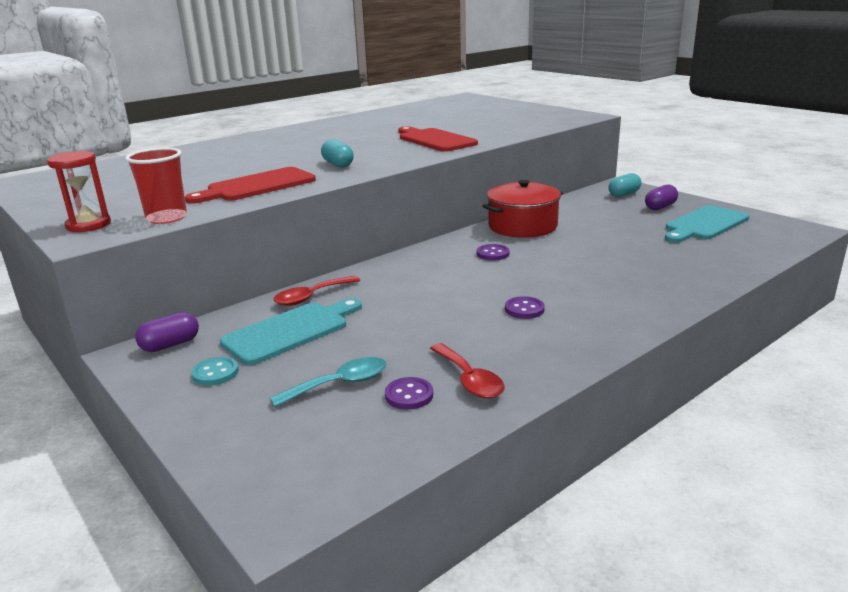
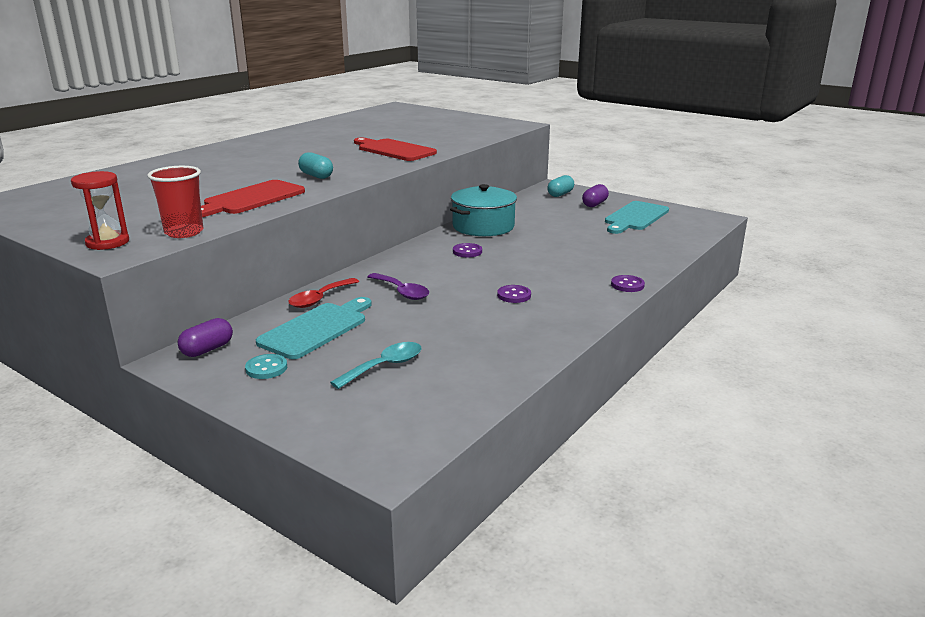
camera: 15 degrees left, 0 degrees up
purple button [385,377,433,410] -> purple button moved to [611,275,645,292]
red spoon [430,343,505,398] -> none
red pot [483,180,563,238] -> turquoise pot [450,184,517,236]
none -> purple spoon [367,273,429,300]

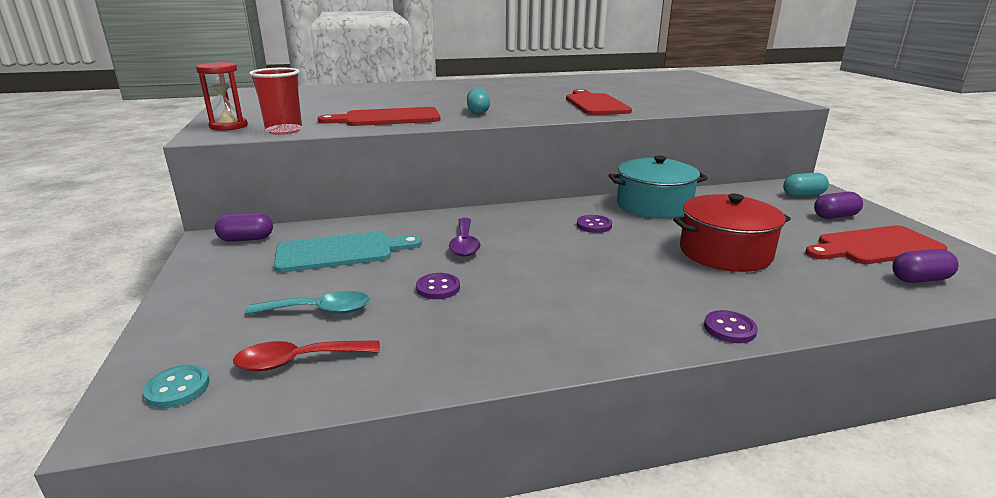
camera: 40 degrees right, 0 degrees up
turquoise button [245,354,287,379] -> turquoise button moved to [143,365,209,408]
red spoon [288,278,359,308] -> red spoon moved to [233,340,380,371]
purple button [497,285,531,303] -> purple button moved to [416,273,460,299]
turquoise cutting board [605,201,669,234] -> red cutting board [805,225,948,264]
none -> red pot [673,194,791,272]
none -> purple capsule [892,249,959,283]

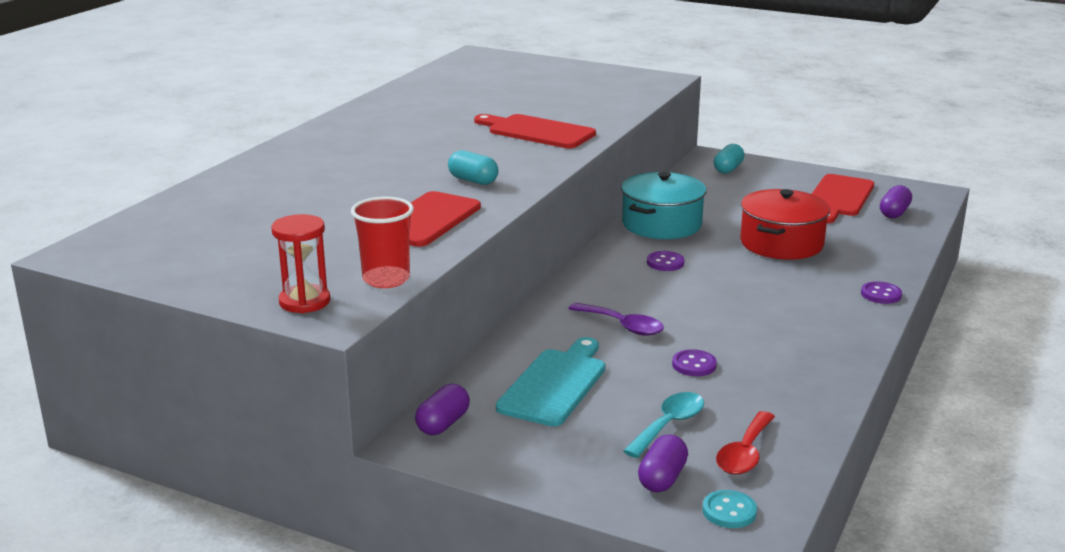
camera: 50 degrees left, 0 degrees up
purple capsule [814,192,863,219] -> purple capsule moved to [638,434,688,492]

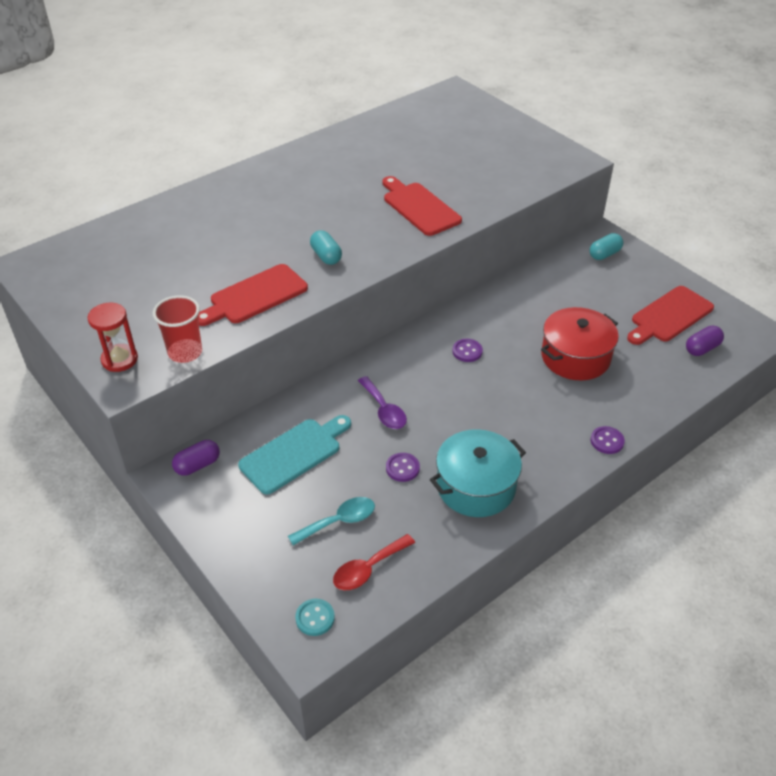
camera: 25 degrees right, 20 degrees up
turquoise pot [621,172,706,239] -> turquoise pot moved to [430,429,526,517]
purple capsule [638,434,688,492] -> none

